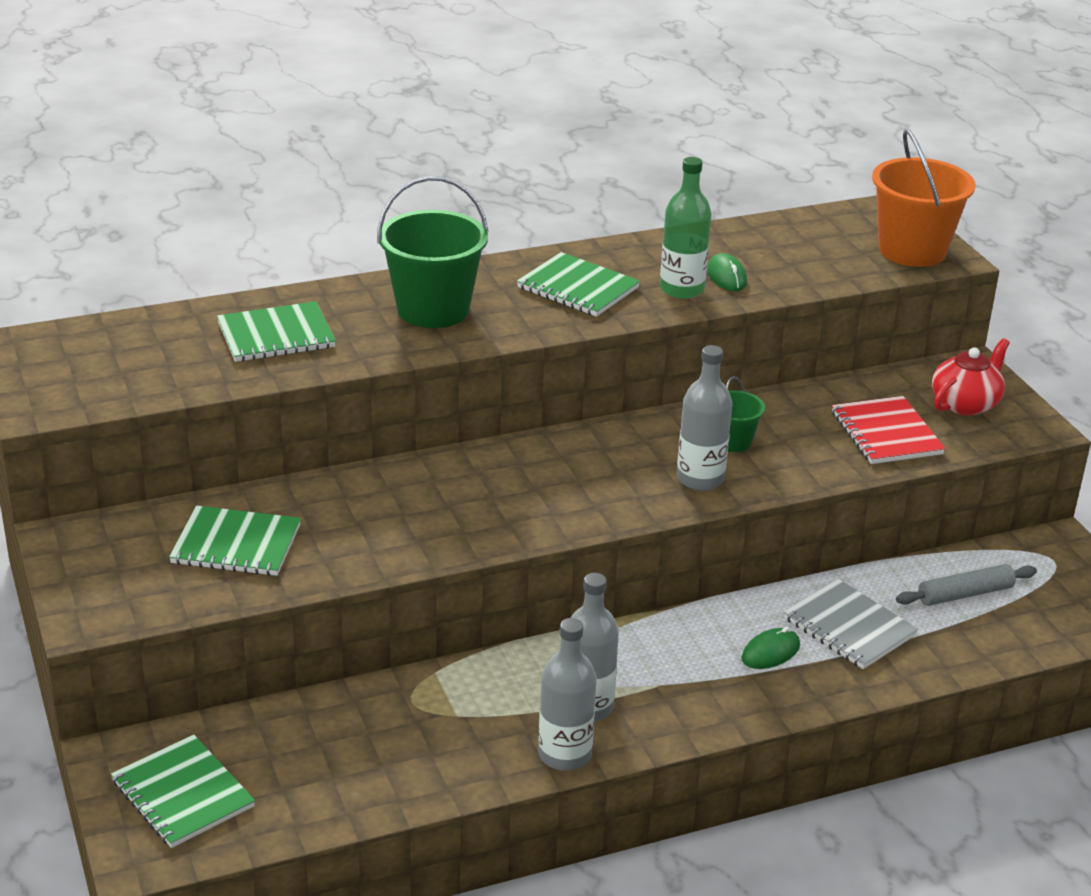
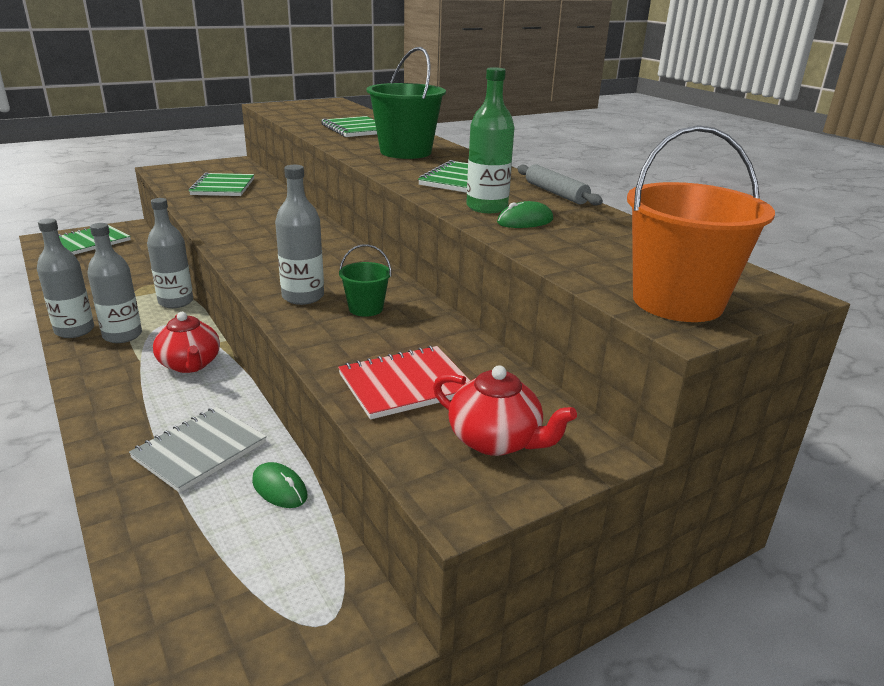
camera: 80 degrees right, 5 degrees down
green mouse [741,626,800,669] -> green mouse moved to [252,462,307,508]
grey rolling pin [896,564,1037,606] -> grey rolling pin moved to [517,164,603,205]
none -> grey bottle [147,198,193,308]
none -> red teapot [153,312,220,373]

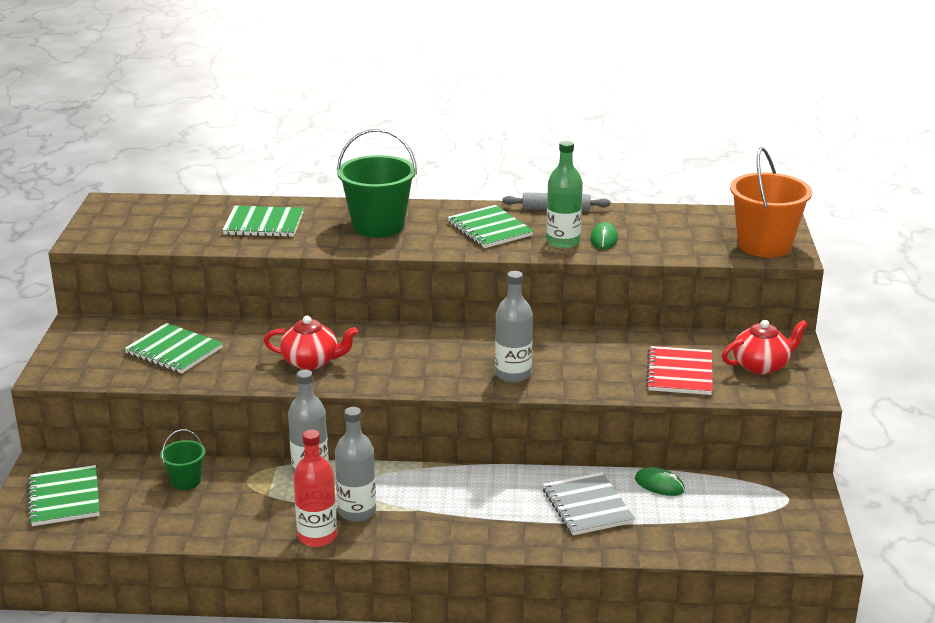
camera: 55 degrees left, 0 degrees up
grey bottle [37,218,94,338] -> red bottle [293,430,337,547]
red teapot [153,312,220,373] -> red teapot moved to [264,316,358,370]
green mouse [252,462,307,508] -> green mouse turned 45 degrees clockwise [635,467,685,496]
green bucket [339,244,391,317] -> green bucket moved to [160,429,205,490]

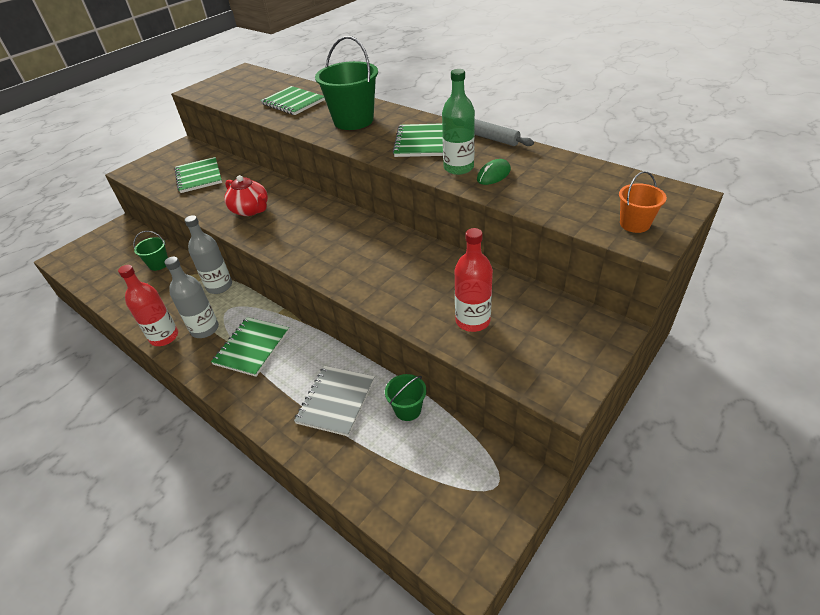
camera: 40 degrees right, 15 degrees up
green notebook [28,465,100,526] -> green notebook moved to [211,317,289,377]
grey bottle [495,271,533,383] -> none
green mouse [635,467,685,496] -> green bucket [385,374,426,421]
red notebook [646,346,713,395] -> red bottle [455,228,493,332]
red teapot [722,320,808,375] -> none
orange bucket [730,147,812,257] -> orange bucket [619,171,667,233], size x0.51

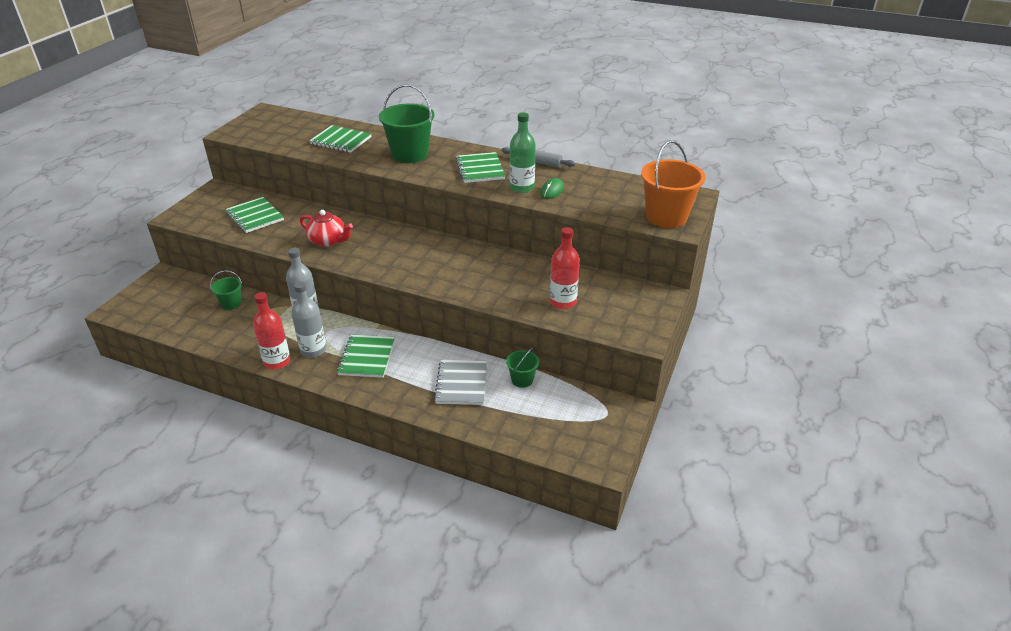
camera: 20 degrees left, 5 degrees down
orange bucket [619,171,667,233] -> orange bucket [641,140,706,228], size x1.96

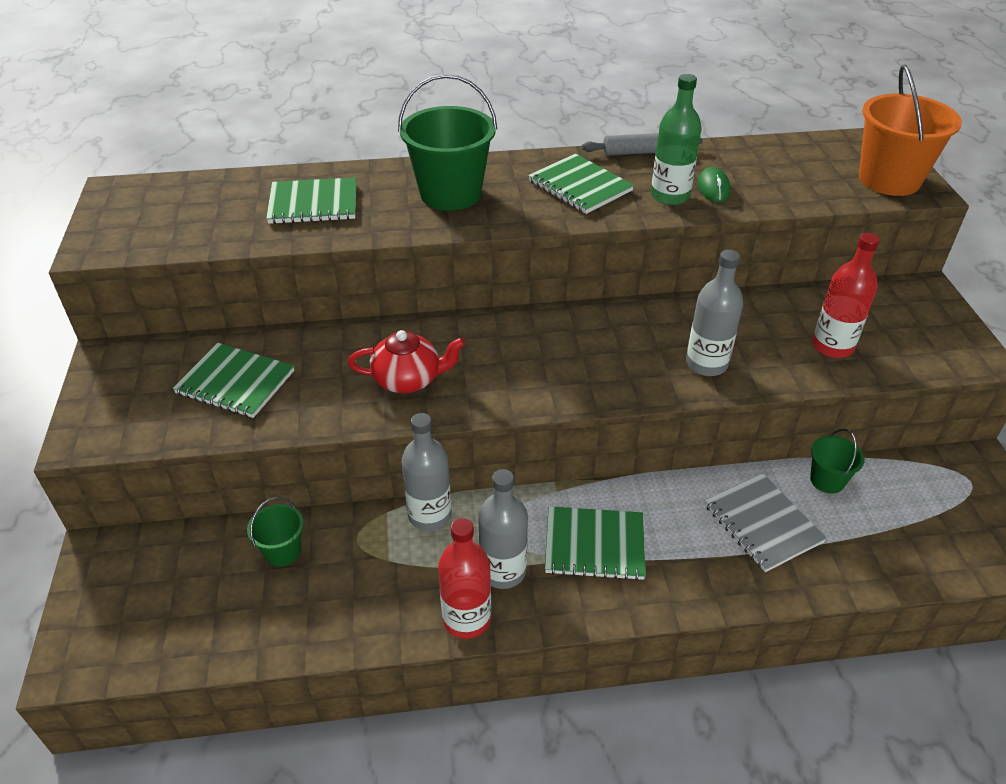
camera: 30 degrees left, 5 degrees up
green notebook [337,334,395,378] -> green notebook turned 60 degrees counterclockwise [545,506,646,581]
none -> grey bottle [686,250,743,376]

